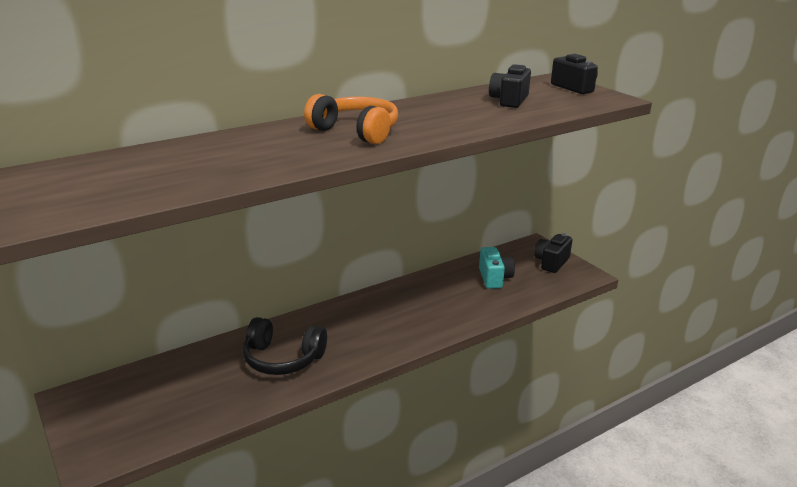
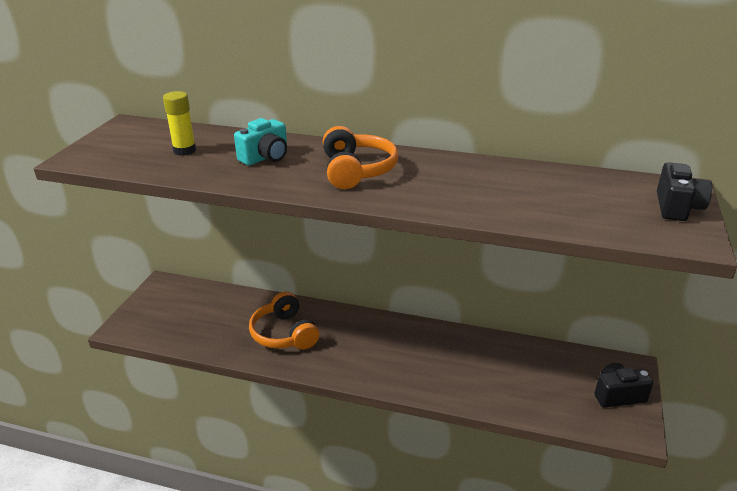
camera: 50 degrees right, 5 degrees up
black headphones [243,317,327,375] -> orange headphones [249,291,319,349]
turquoise camera [479,247,515,289] -> turquoise camera moved to [234,118,287,165]
black camera [489,64,531,108] -> none
none -> yellow glue stick [163,91,196,156]

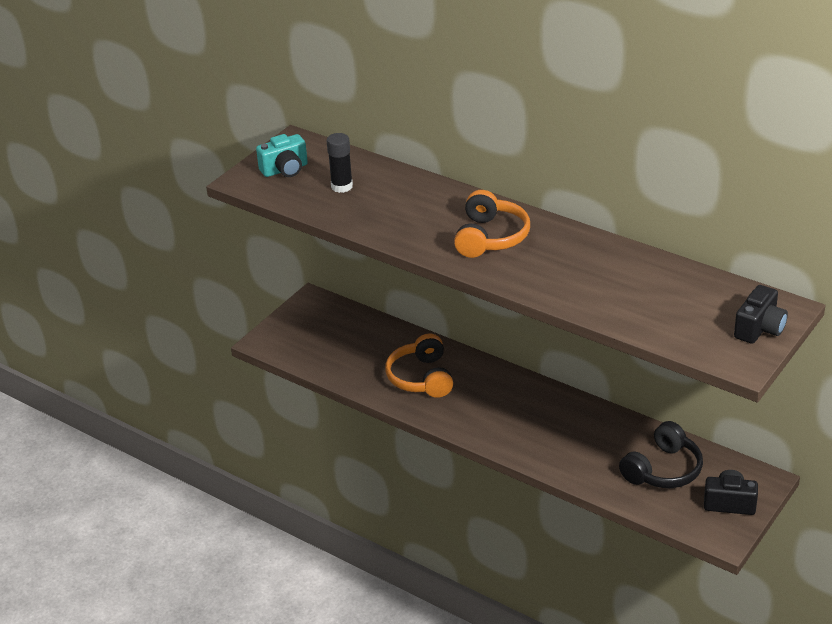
camera: 20 degrees right, 5 degrees up
yellow glue stick [163,91,196,156] -> black glue stick [326,133,353,193]
turquoise camera [234,118,287,165] -> turquoise camera moved to [256,134,308,177]
none -> black headphones [619,421,703,488]

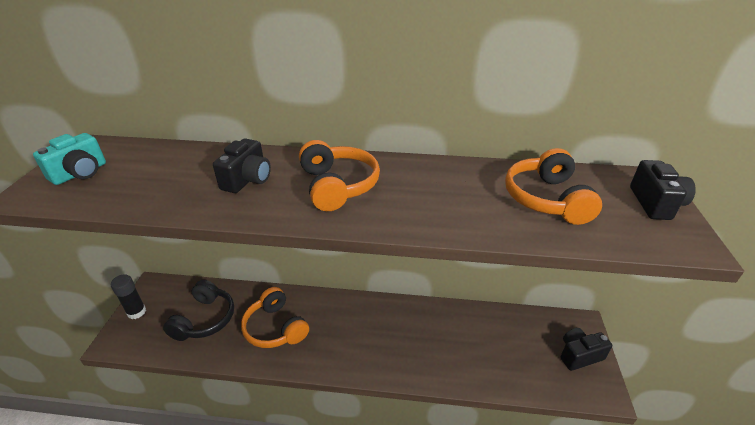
camera: 30 degrees left, 0 degrees up
black glue stick [326,133,353,193] -> black glue stick moved to [111,274,146,319]
black headphones [619,421,703,488] -> black headphones moved to [163,280,234,341]
none -> black camera [213,139,271,193]
none -> orange headphones [505,148,602,225]

